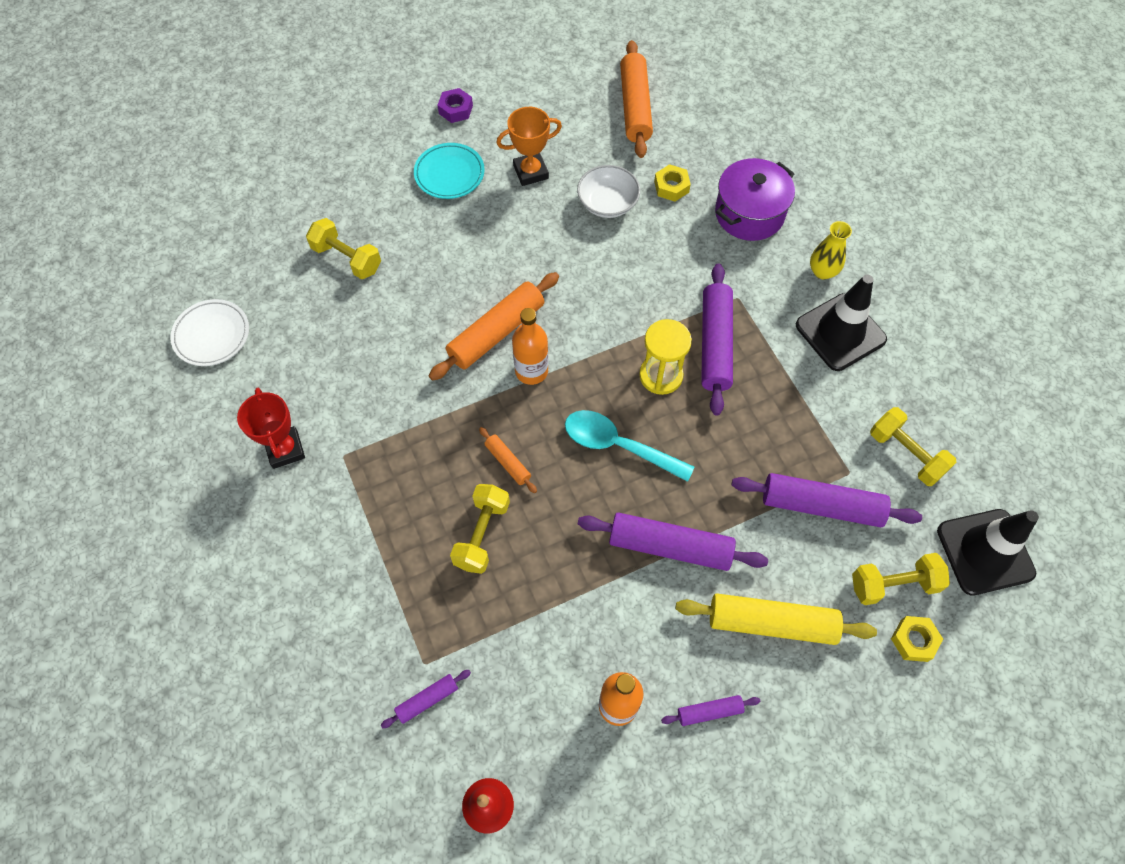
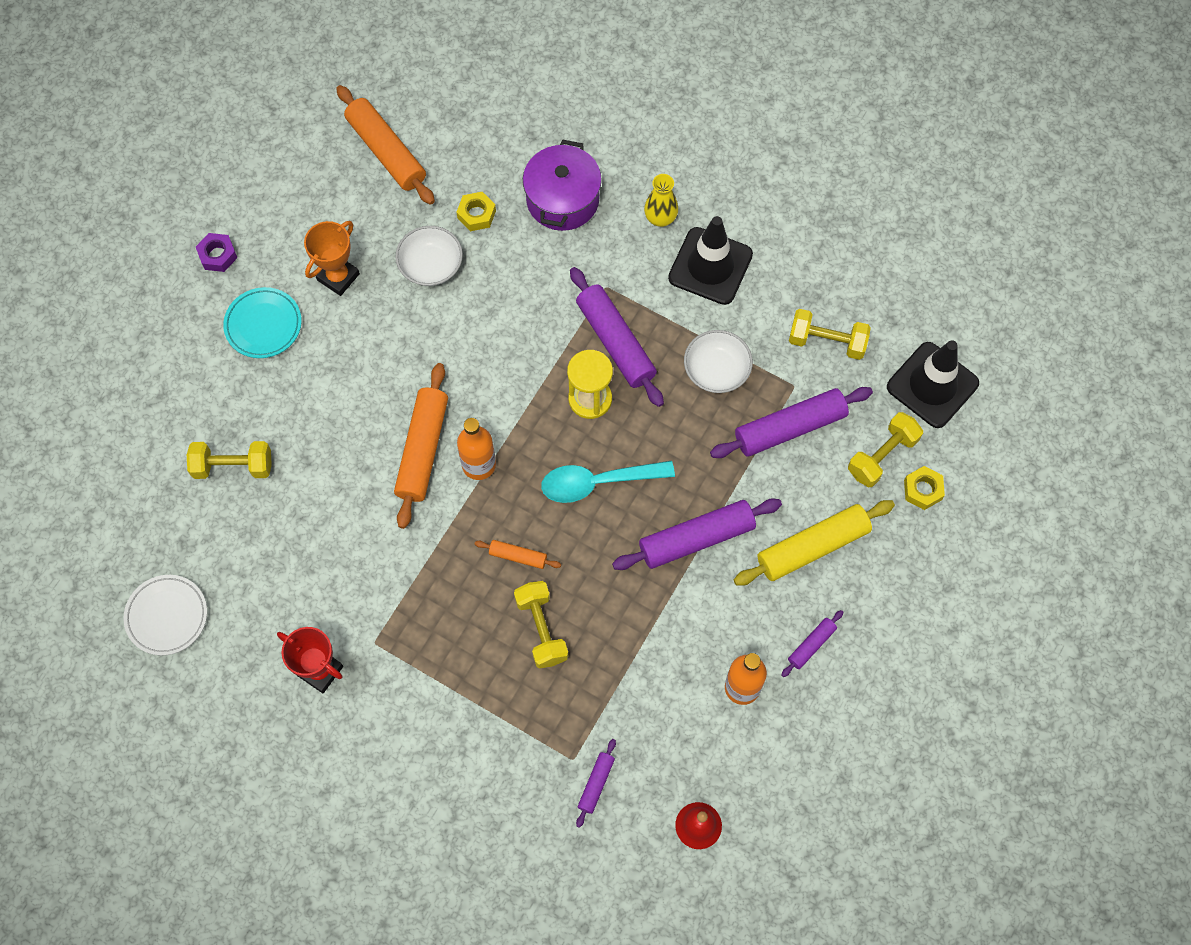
camera: 35 degrees left, 5 degrees up
none -> white bowl [684,330,753,393]

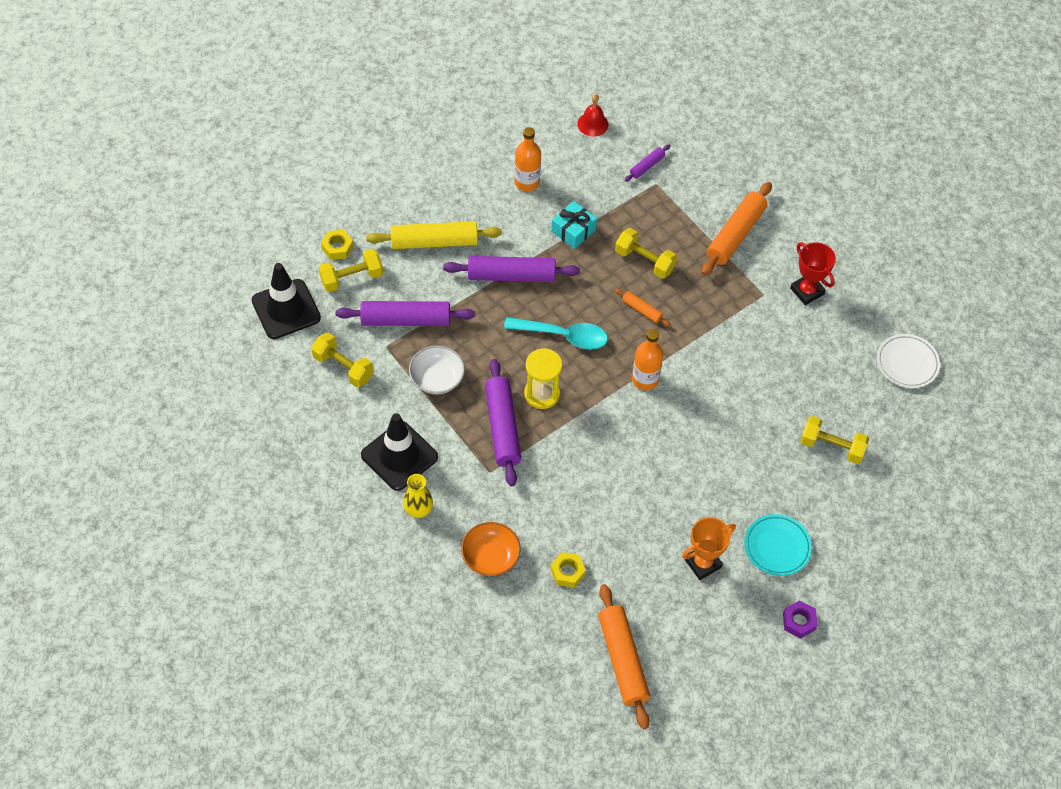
camera: 160 degrees left, 10 degrees down
orange rolling pin [394,363,448,529] -> orange rolling pin moved to [702,182,772,276]
white bowl [395,226,463,286] -> none
yellow dumbbell [514,581,568,668] -> yellow dumbbell turned 60 degrees counterclockwise [615,228,677,279]
purple pot [523,140,602,231] -> orange bowl [461,522,521,576]
purple rolling pin [781,610,843,677] -> none
none -> turquoise gift [551,201,597,249]

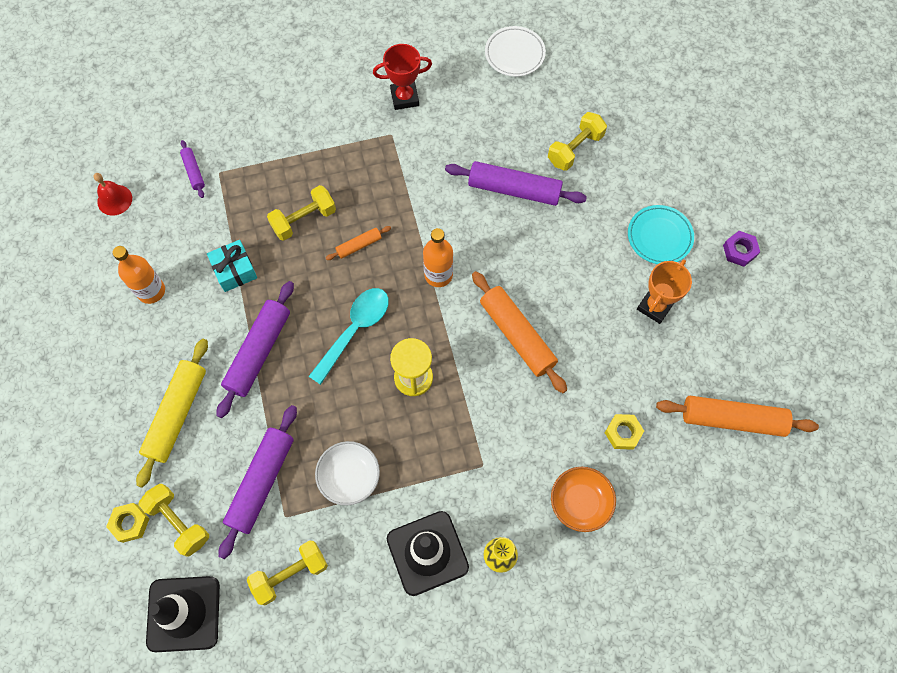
camera: 65 degrees left, 10 degrees up
yellow dumbbell [318,249,383,292] -> yellow dumbbell turned 45 degrees counterclockwise [139,484,209,557]
purple rolling pin [485,359,521,486] -> purple rolling pin moved to [445,161,587,206]
orange trophy [682,517,736,580] -> orange trophy turned 45 degrees clockwise [637,260,692,324]
orange rolling pin [702,182,772,276] -> orange rolling pin moved to [472,271,567,393]

